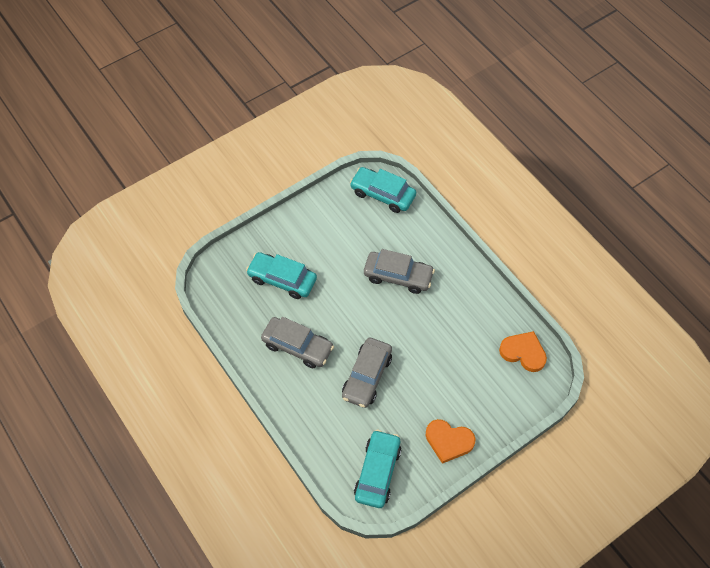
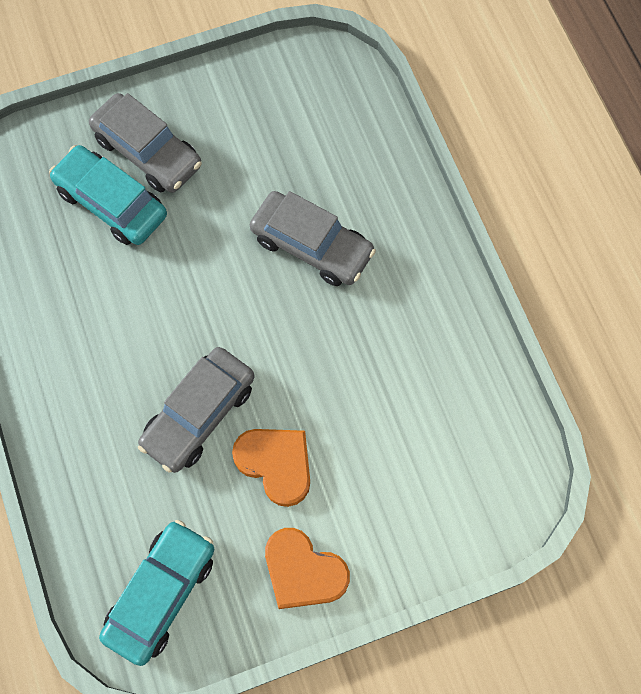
camera: 15 degrees right, 10 degrees up
grey car [261,317,334,368] -> grey car moved to [89,93,202,193]
turquoise car [350,167,416,213] -> none
orange heart [499,331,547,372] -> orange heart moved to [232,429,310,507]

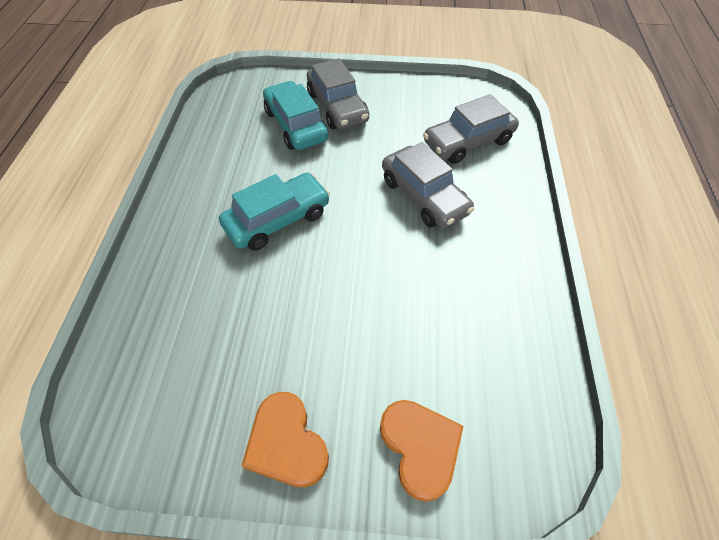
camera: 25 degrees right, 15 degrees down
turquoise car [99,520,215,666] -> turquoise car moved to [219,173,330,251]
grey car [138,347,255,473] -> grey car moved to [423,94,519,164]
orange heart [232,429,310,507] -> orange heart moved to [380,400,464,502]

